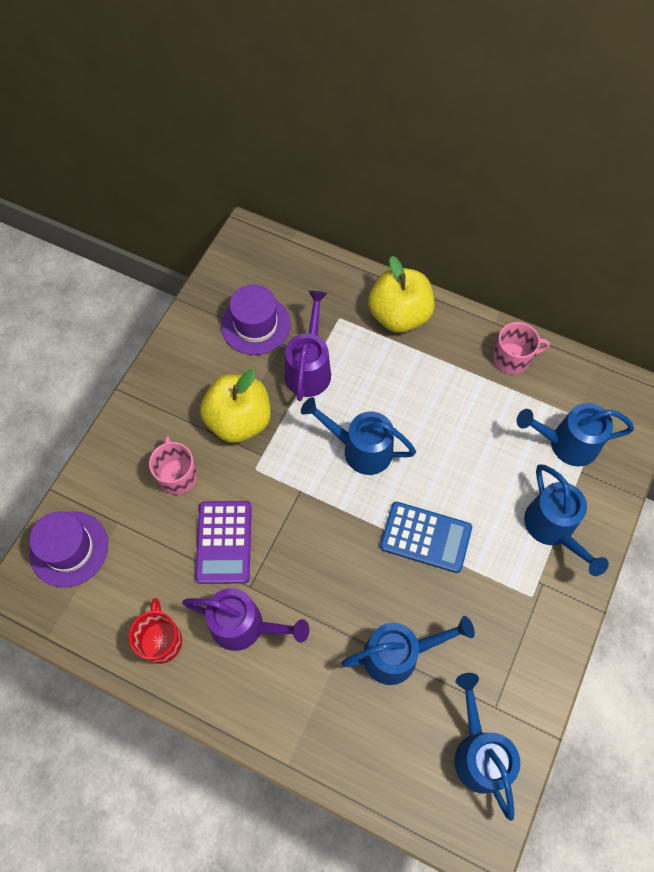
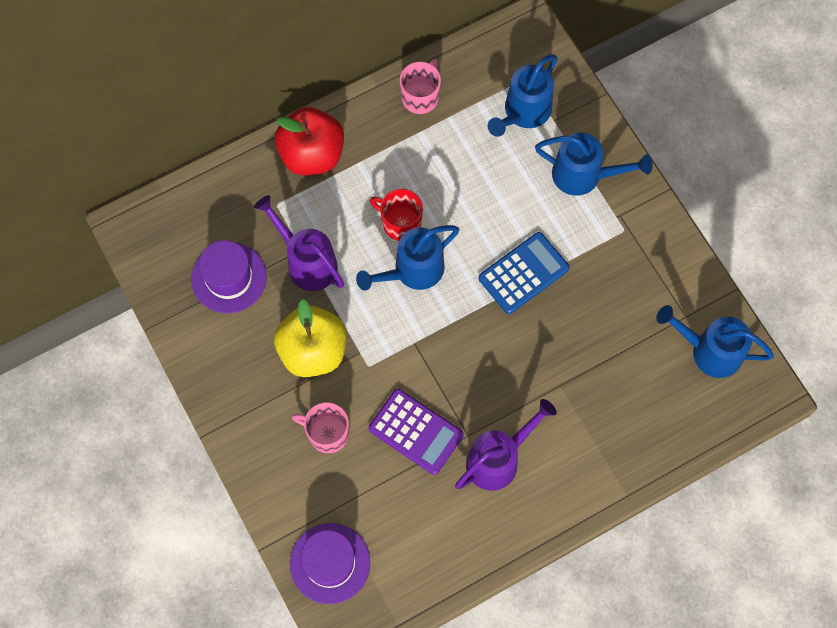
camera: 55 degrees left, 5 degrees up
red mug [129,598,182,664] -> red mug moved to [370,189,423,241]
blue watering can [341,616,475,685] -> none
yellow apple [368,256,435,333] -> red apple [275,107,344,175]

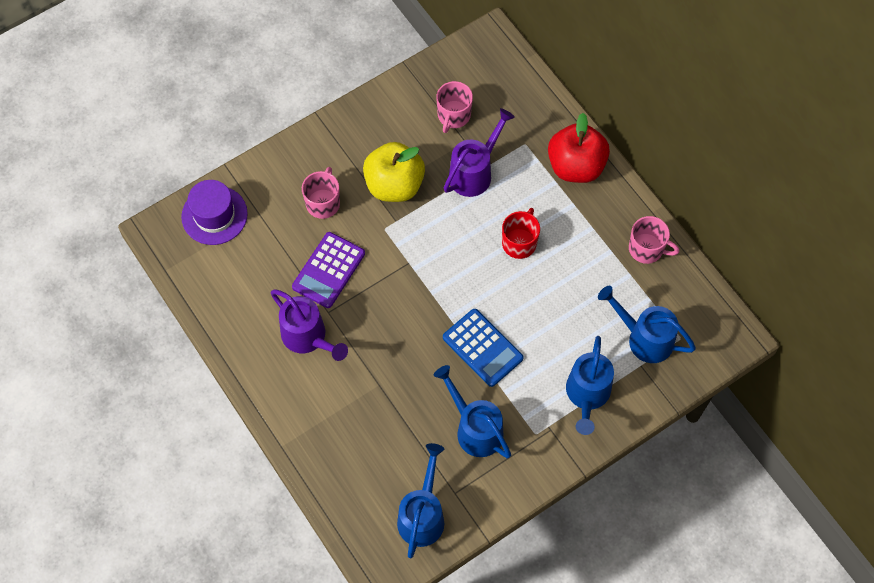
camera: 85 degrees right, 5 degrees down
purple hat [191,240,267,313] -> pink mug [436,81,473,133]
blue watering can [356,225,459,291] -> blue watering can moved to [434,365,511,458]

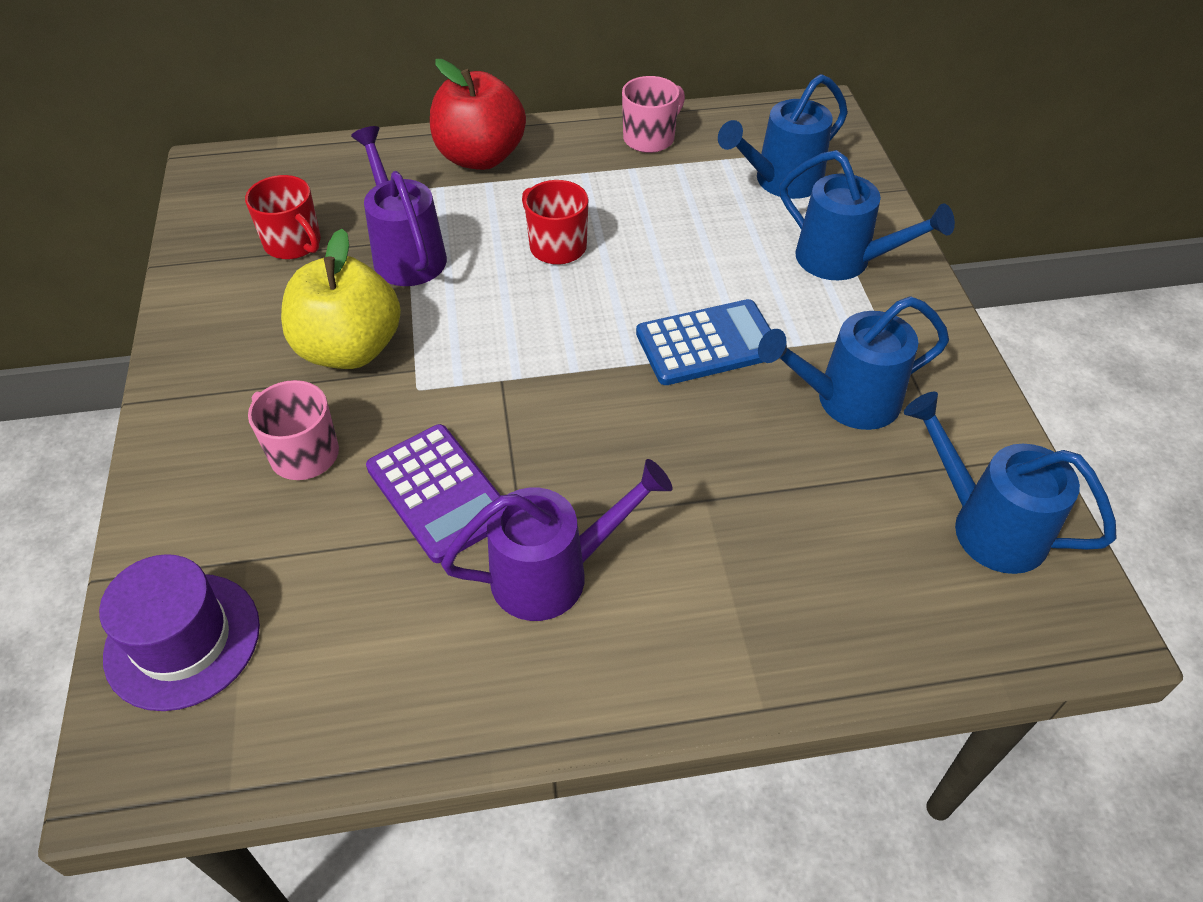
camera: 65 degrees left, 15 degrees down
pink mug [436,81,473,133] -> red mug [245,175,321,259]

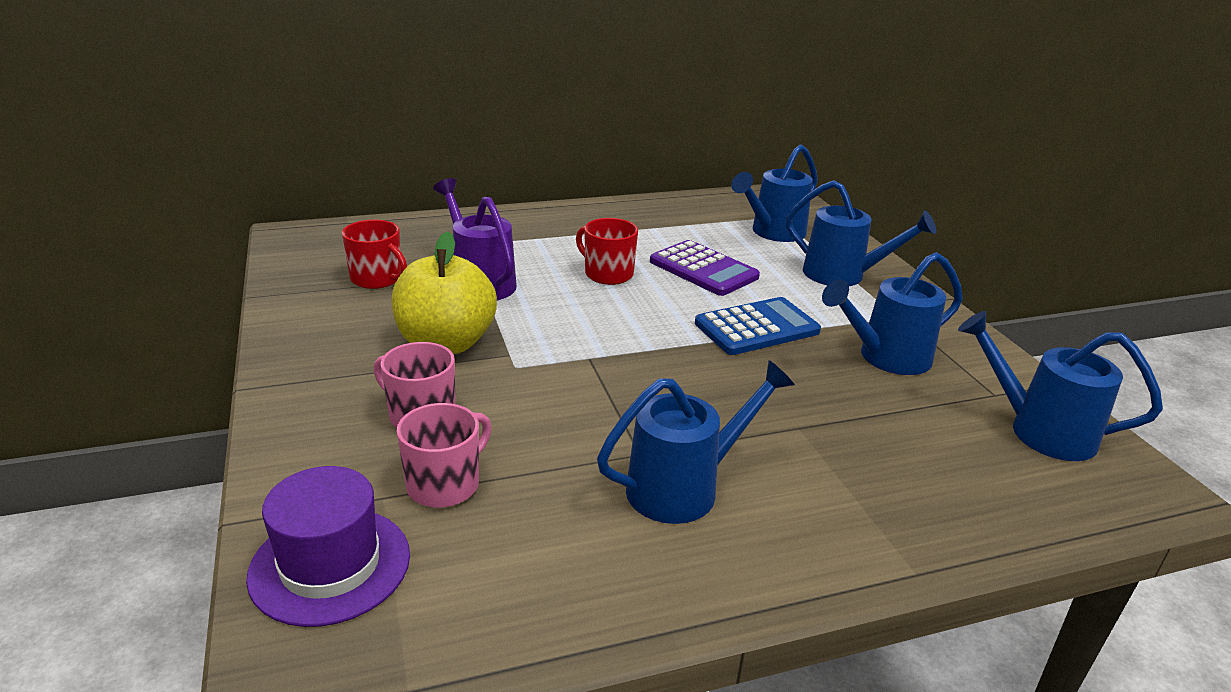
camera: 10 degrees left, 20 degrees down
purple calculator [366,424,501,563] -> purple calculator moved to [650,240,760,296]
red apple [430,59,526,170] -> none
purple watering can [441,459,672,621] -> blue watering can [597,360,795,524]
pink mug [622,76,685,153] -> pink mug moved to [396,403,492,508]

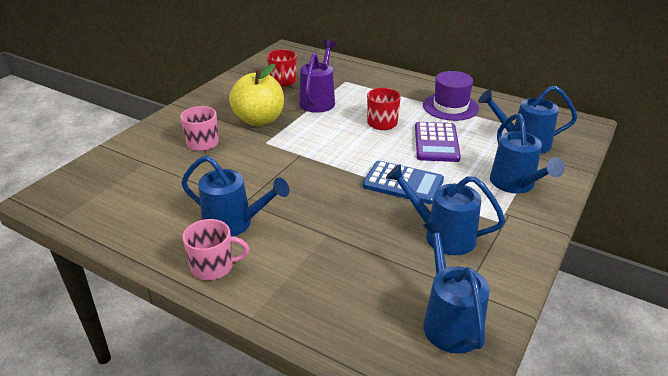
camera: 50 degrees right, 5 degrees up
purple hat [246,466,410,627] -> purple hat moved to [423,71,479,121]
pink mug [396,403,492,508] -> pink mug moved to [182,219,249,280]

